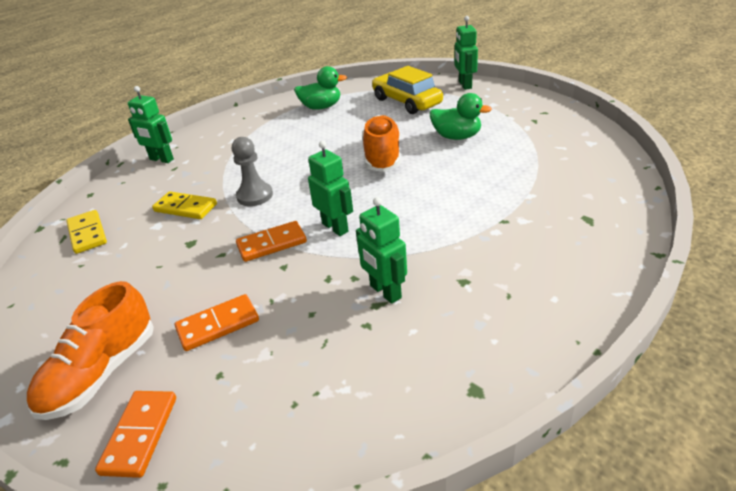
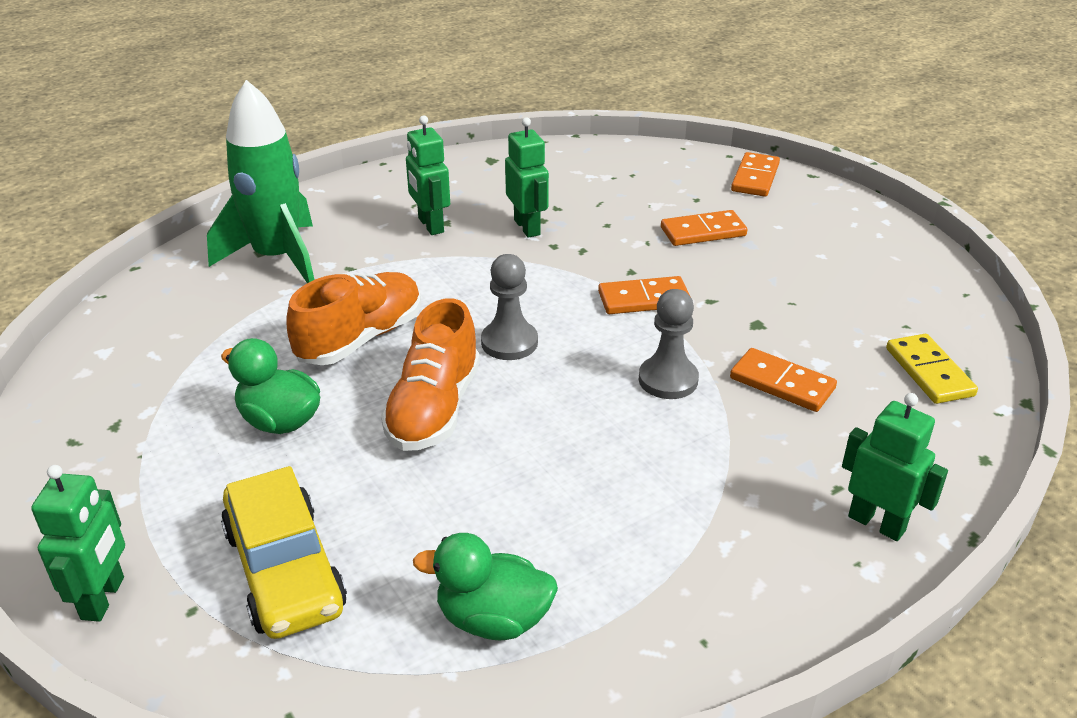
camera: 170 degrees left, 0 degrees up
orange shoe [27,281,154,420] -> orange shoe moved to [286,272,421,365]
yellow domino [152,191,217,219] -> orange domino [730,348,837,412]
green robot [308,141,353,236] -> green robot moved to [406,115,450,235]
none -> green rocket [207,80,315,283]
none -> grey pawn [481,254,538,360]

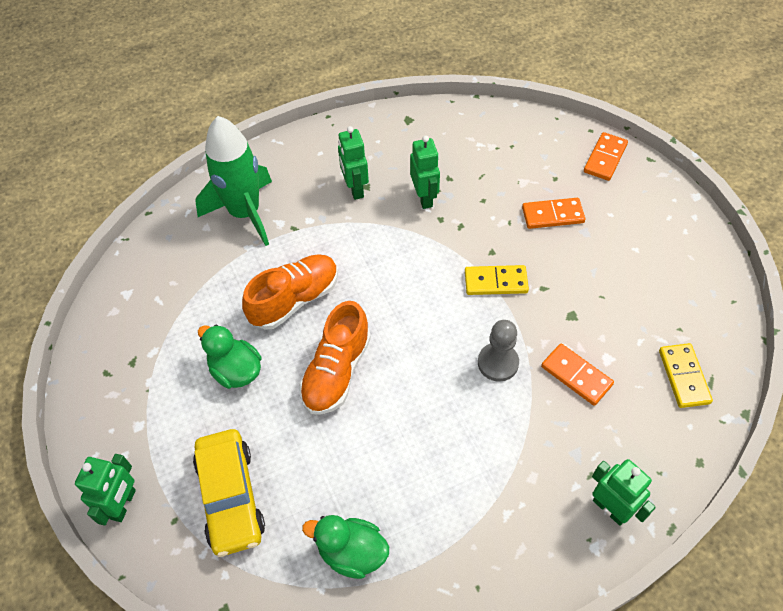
camera: 10 degrees right, 20 degrees up
grey pawn [481,254,538,360] -> none
orange domino [598,276,690,314] -> yellow domino [465,265,529,295]

